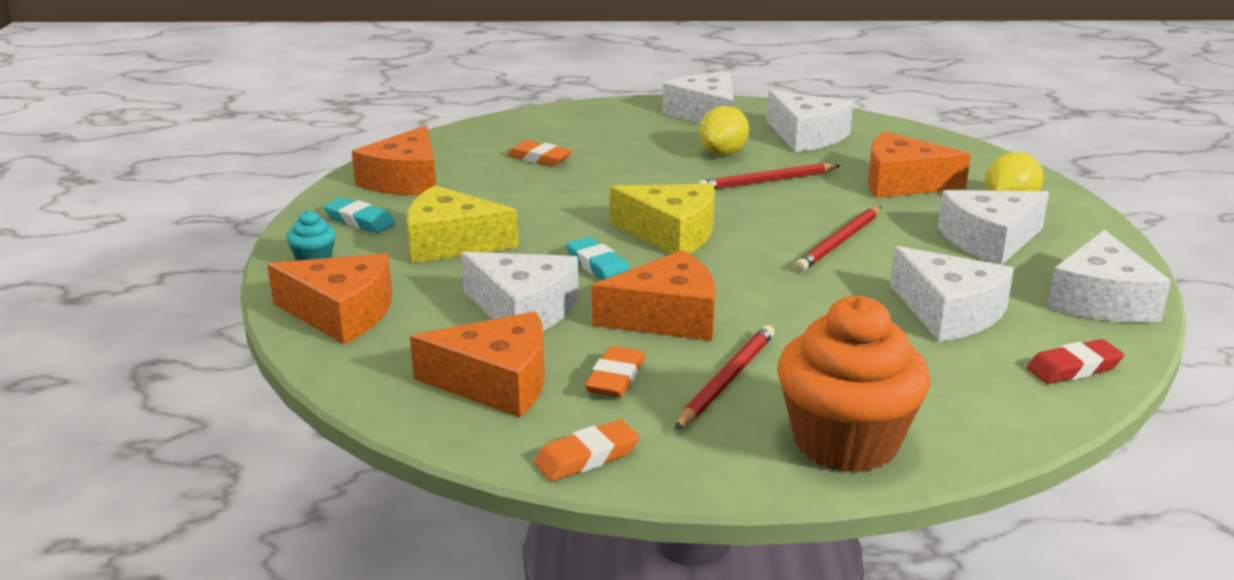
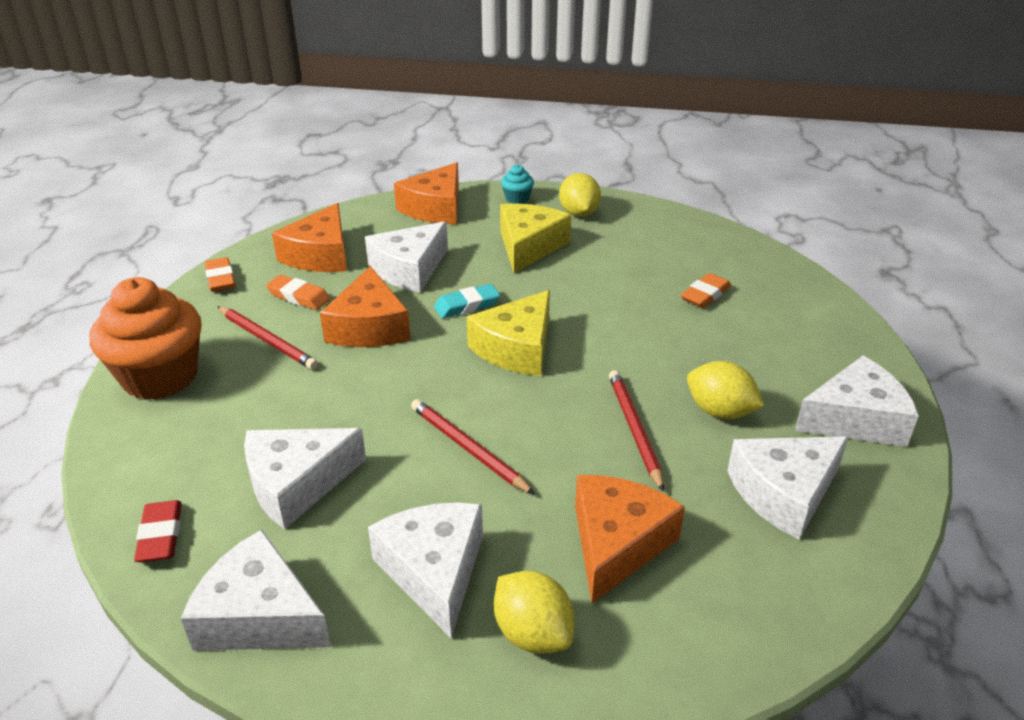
camera: 100 degrees right, 10 degrees up
turquoise eraser [323,197,396,233] -> yellow lemon [559,173,601,217]
orange cheese [352,126,436,195] -> none

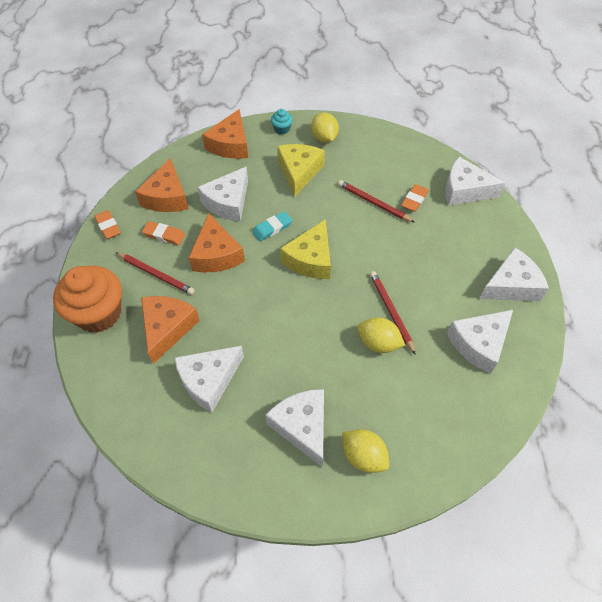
camera: 10 degrees left, 20 degrees up
red eraser [134,500,182,562] -> none
white cheese [181,530,331,651] -> white cheese moved to [445,157,506,206]
red pencil [411,399,535,494] -> red pencil moved to [338,180,415,223]
orange cheese [575,475,685,603] -> orange cheese moved to [141,296,200,364]
yellow lemon [687,361,764,419] -> yellow lemon moved to [357,317,405,353]

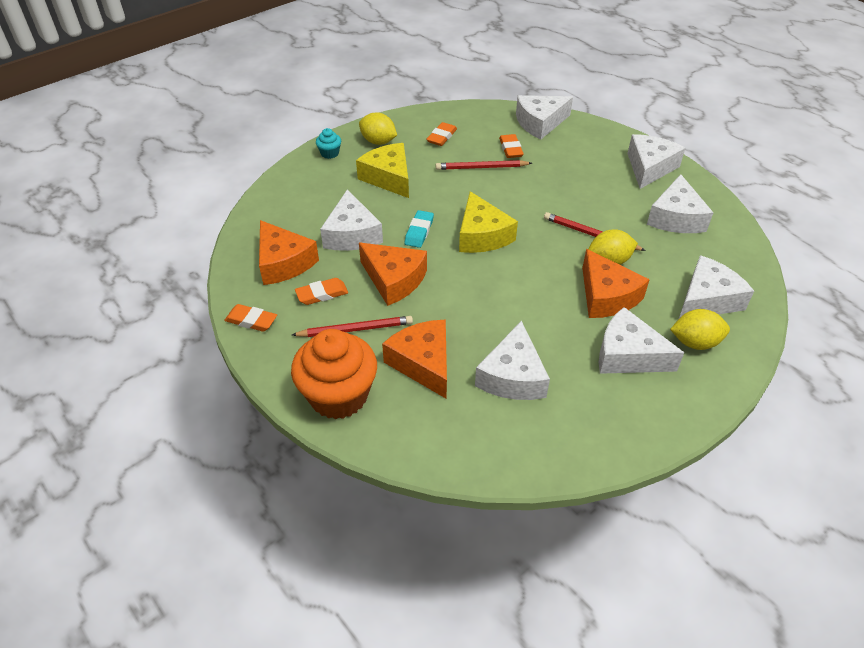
camera: 40 degrees left, 10 degrees down
orange cheese [202,109,248,159] -> orange cheese moved to [582,249,650,318]
none -> orange eraser [426,122,457,146]
none -> white cheese [679,255,754,318]

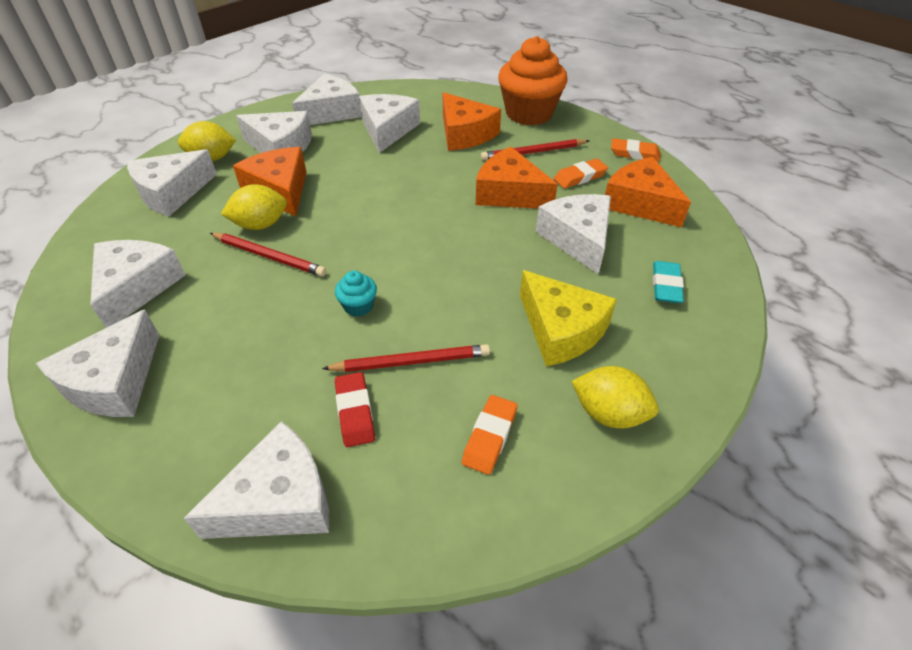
camera: 175 degrees right, 0 degrees up
turquoise cupcake [316,128,341,159] -> turquoise cupcake moved to [335,270,377,317]
turquoise eraser [405,210,434,248] -> turquoise eraser moved to [653,261,684,303]
yellow cheese [459,191,518,253] -> none
orange eraser [499,134,524,158] -> red eraser [335,372,375,447]
none -> white cheese [292,74,361,125]

